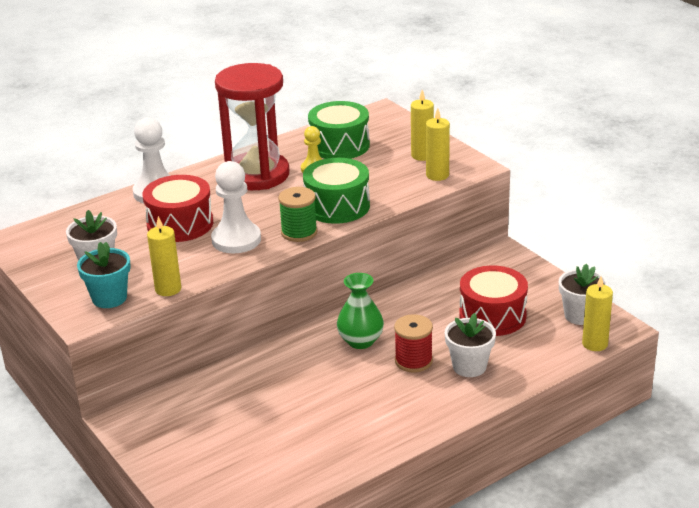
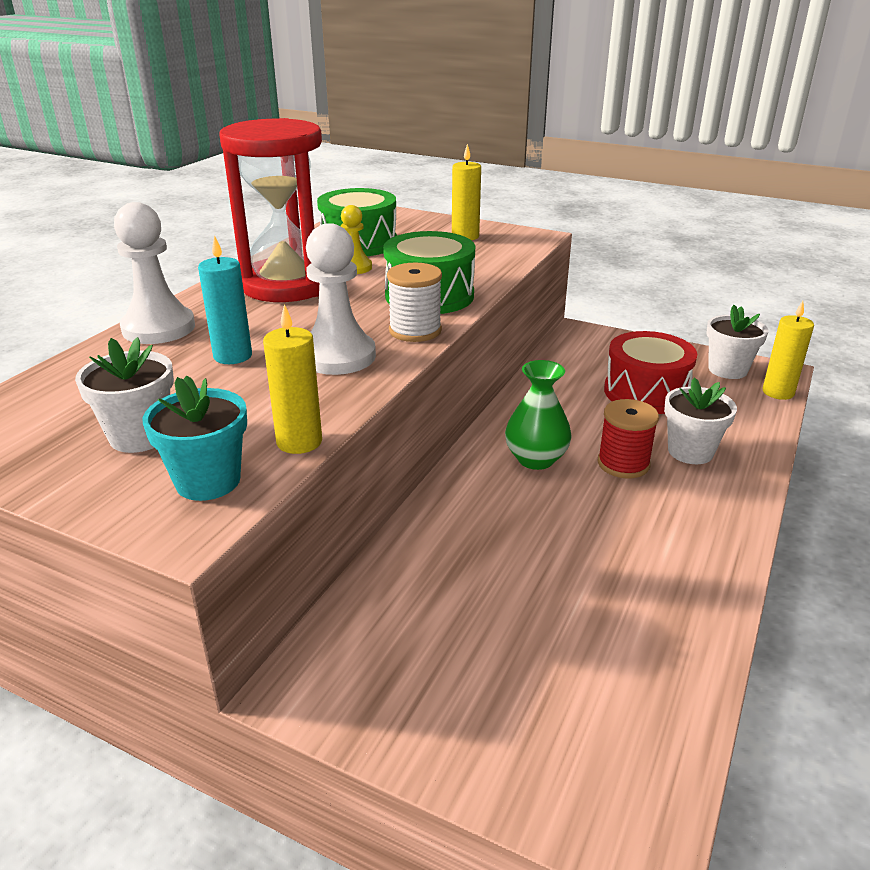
camera: 30 degrees left, 0 degrees up
red drum [142,175,213,242] -> turquoise candle [198,235,252,364]
green spool [278,187,318,242] -> white spool [387,263,442,342]
yellow candle [426,108,450,181] -> none

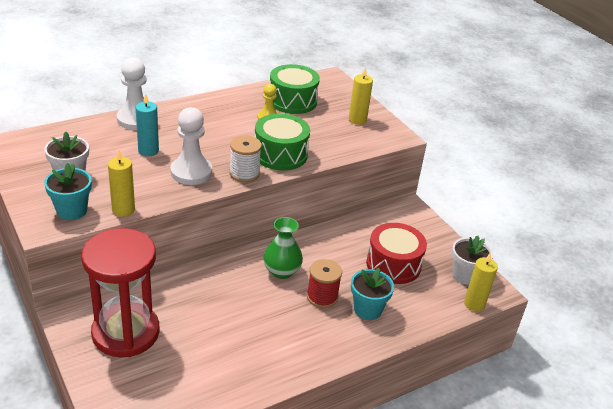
camera: 30 degrees right, 5 degrees up
red hourglass [219,118,322,302] -> red hourglass moved to [81,228,160,358]
white flower pot [664,377,737,464] -> turquoise flower pot [351,268,394,320]

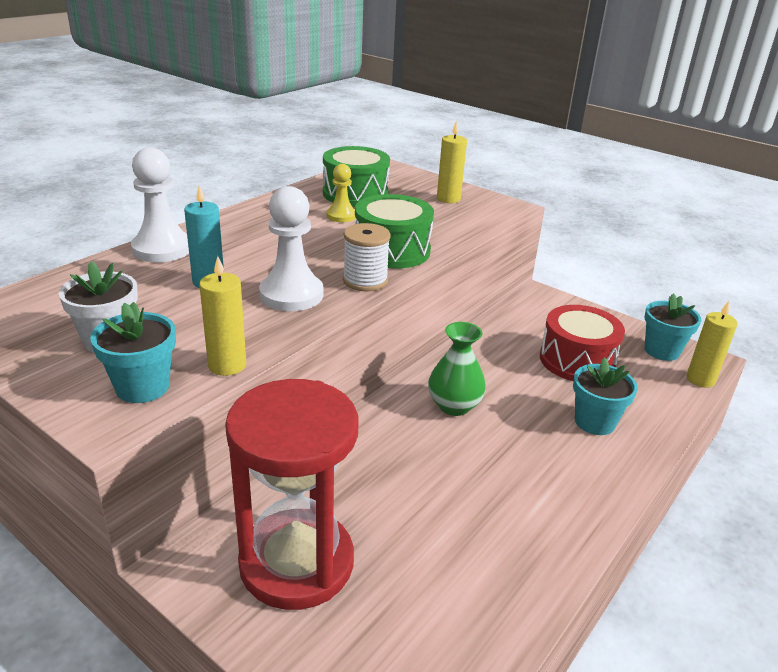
camera: 20 degrees left, 5 degrees down
red spool [307,259,342,308] -> none
white flower pot [452,236,493,285] -> turquoise flower pot [645,293,701,361]

